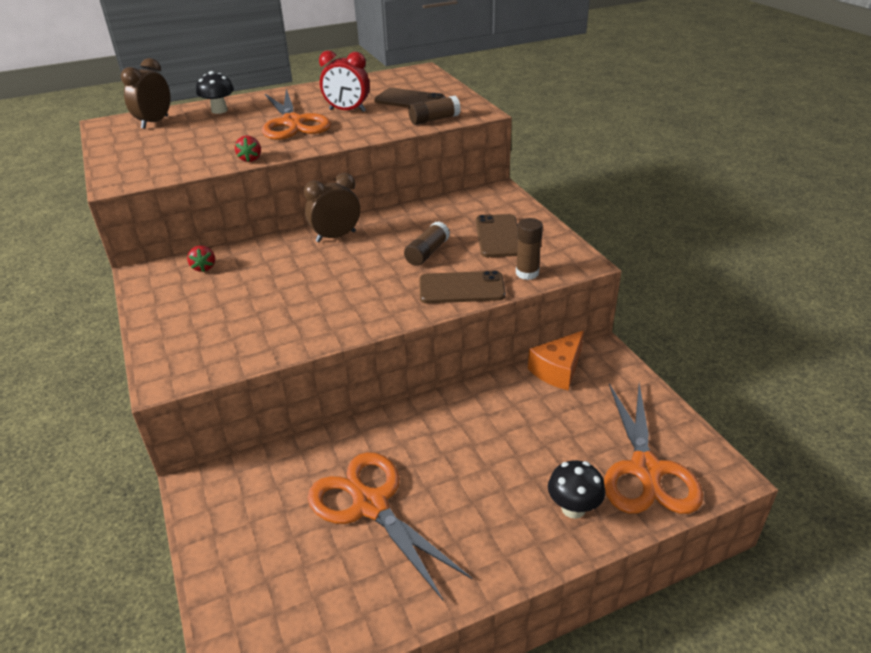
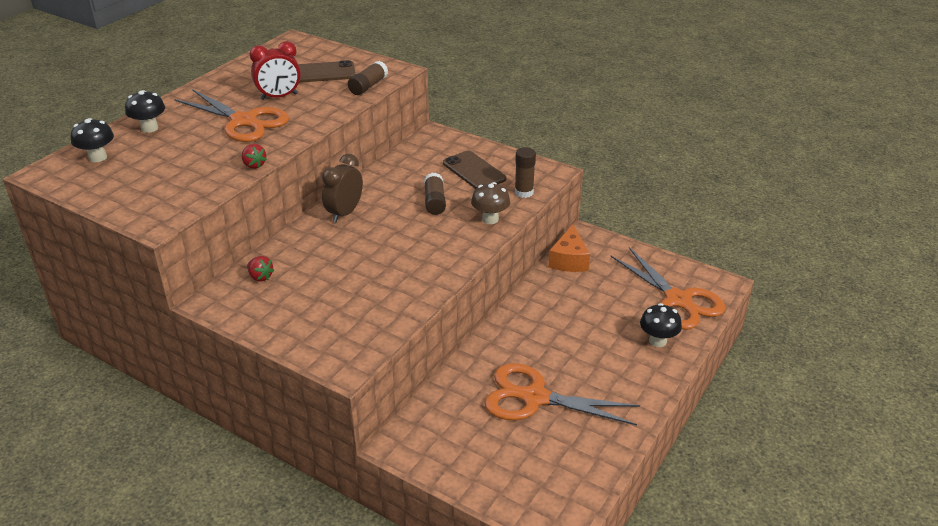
camera: 35 degrees left, 0 degrees up
brown clock [121,58,171,129] -> black mushroom [71,118,114,162]
brown phone [419,271,506,303] -> brown mushroom [471,182,510,224]

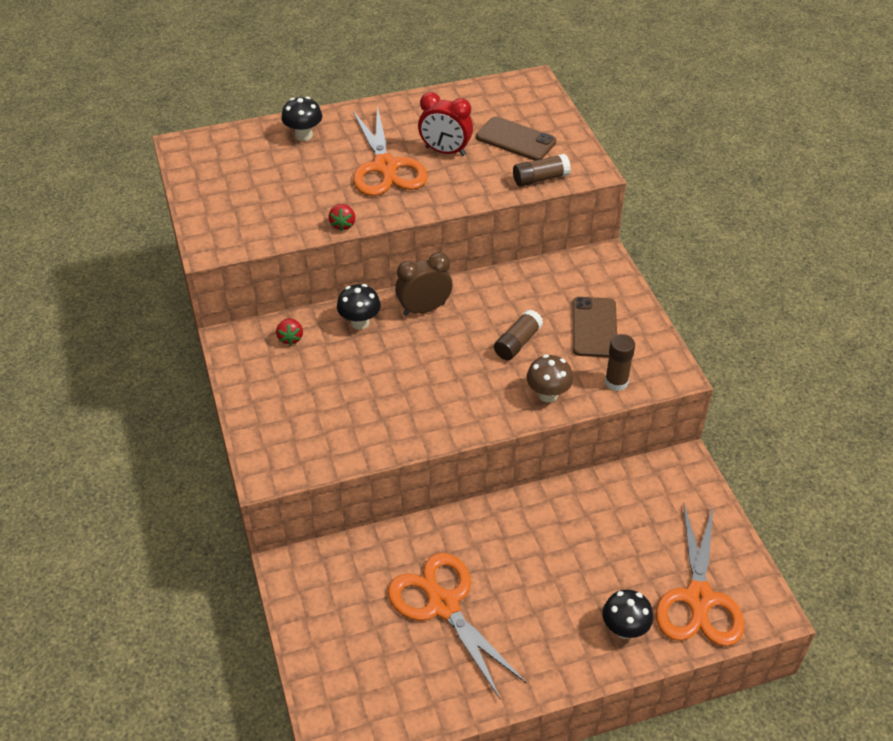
camera: 40 degrees right, 10 degrees up
black mushroom [71,118,114,162] -> black mushroom moved to [337,284,381,330]
orange cheese [548,224,590,272] -> none

